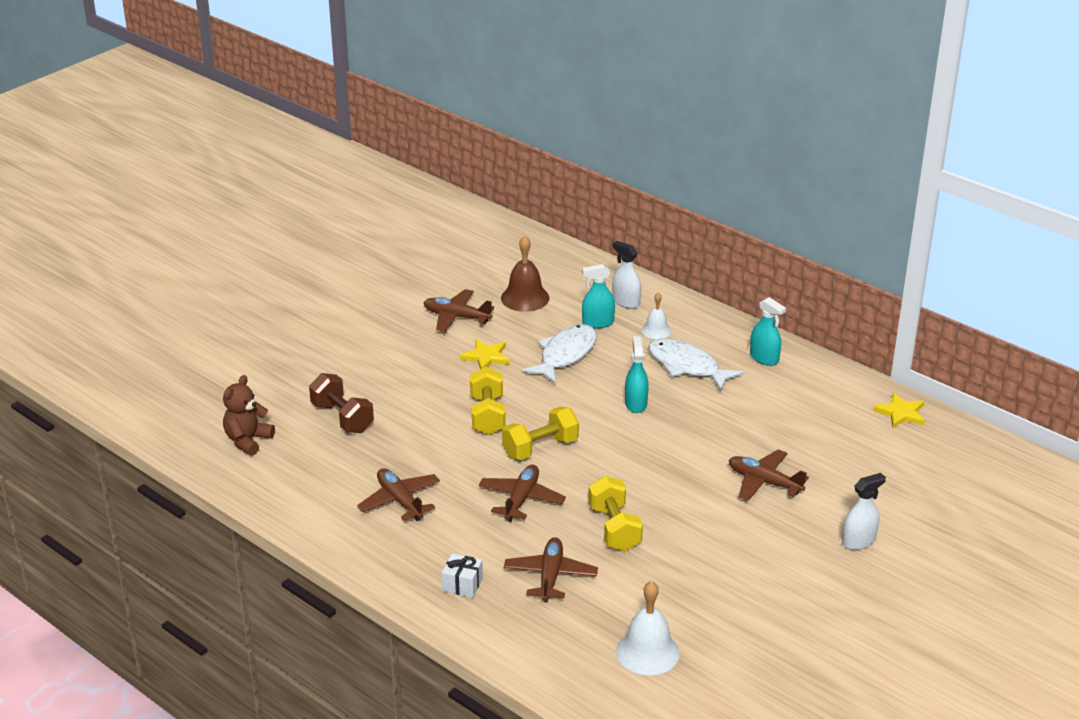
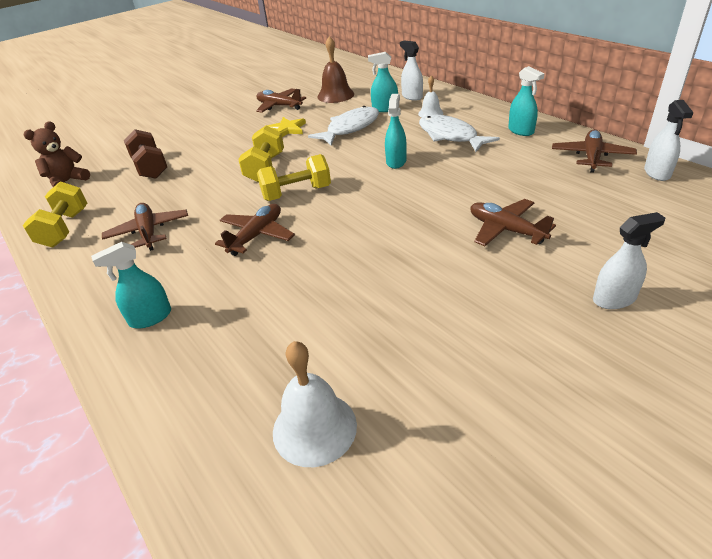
camera: 15 degrees right, 5 degrees up
white gift [442,553,483,598] -> turquoise spray bottle [91,242,171,328]
brown plane [504,537,598,602] -> brown plane moved to [552,129,637,173]
yellow dumbbell [588,476,643,551] -> yellow dumbbell moved to [23,181,87,247]
yellow star [873,392,925,428] -> white spray bottle [644,100,694,181]

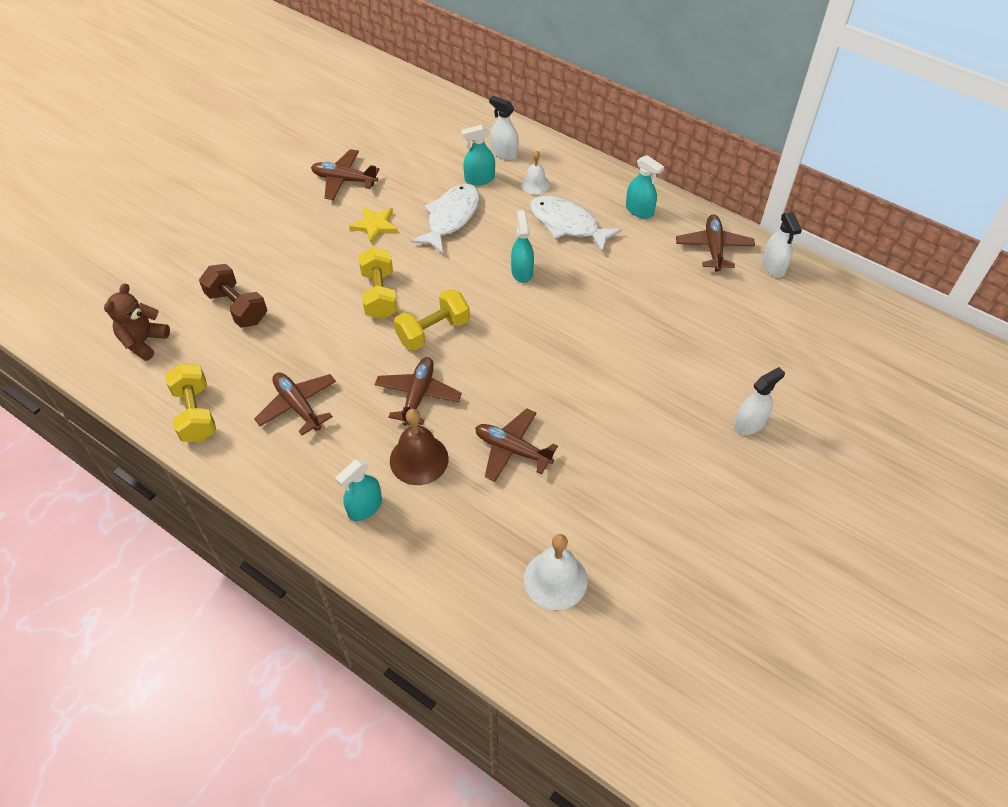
camera: 20 degrees left, 15 degrees up
brown bell [317,36,354,103] -> brown bell moved to [390,409,449,485]
brown plane [470,199,556,246] -> brown plane moved to [475,408,558,482]

